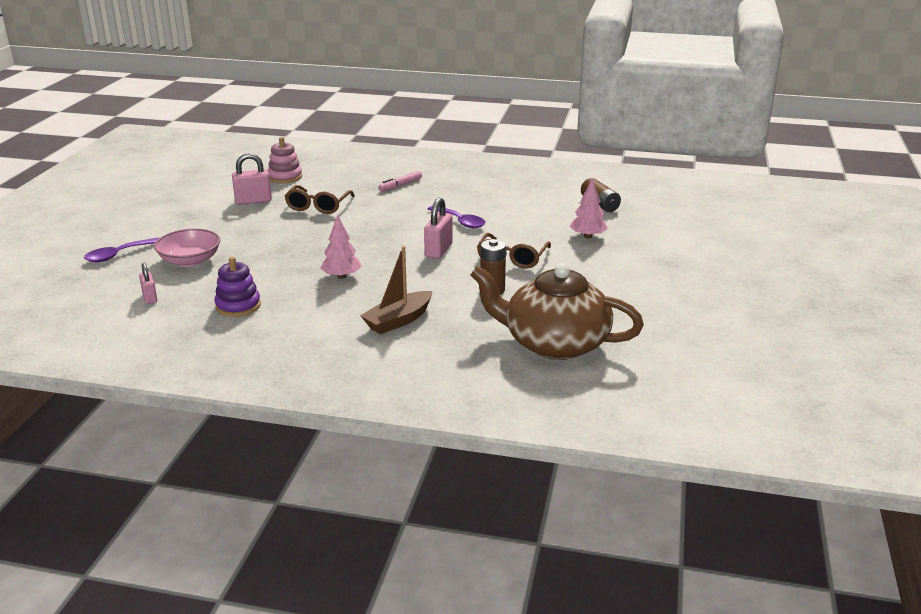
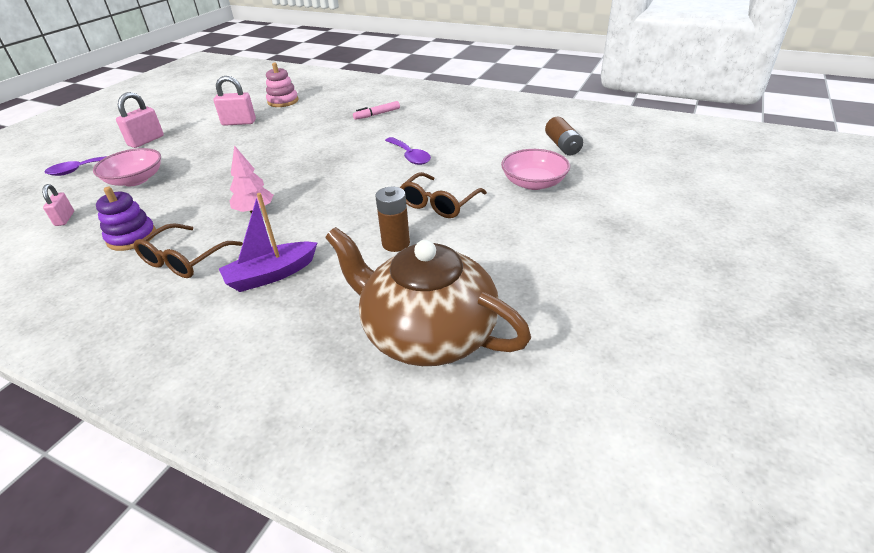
camera: 15 degrees right, 10 degrees up
brown glasses [285,185,355,214] -> brown glasses moved to [134,223,243,278]
brown boat [360,246,432,334] -> purple boat [219,193,317,292]
pink padlock [424,197,453,259] -> pink padlock moved to [116,92,164,148]
pink tree [570,179,608,239] -> pink bowl [501,149,570,190]

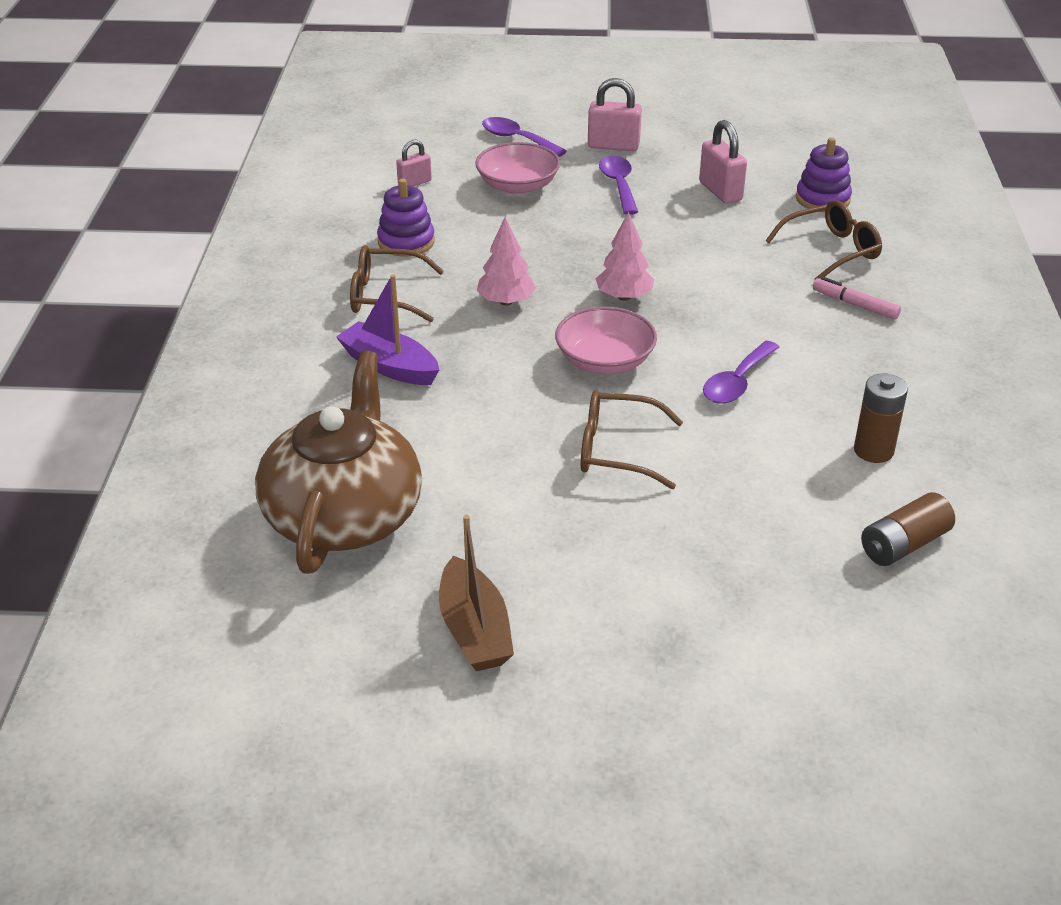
camera: 65 degrees right, 0 degrees up
pink stacking toy [266,63,298,107] -> purple stacking toy [796,137,852,212]
brown battery [376,187,410,252] -> brown battery moved to [854,374,908,463]
pink bowl [501,149,570,190] -> pink bowl moved to [555,307,657,374]
none -> brown boat [439,515,514,671]
none -> pink tree [596,212,654,301]
none -> purple spoon [599,156,638,215]
none -> brown glasses [766,200,882,280]

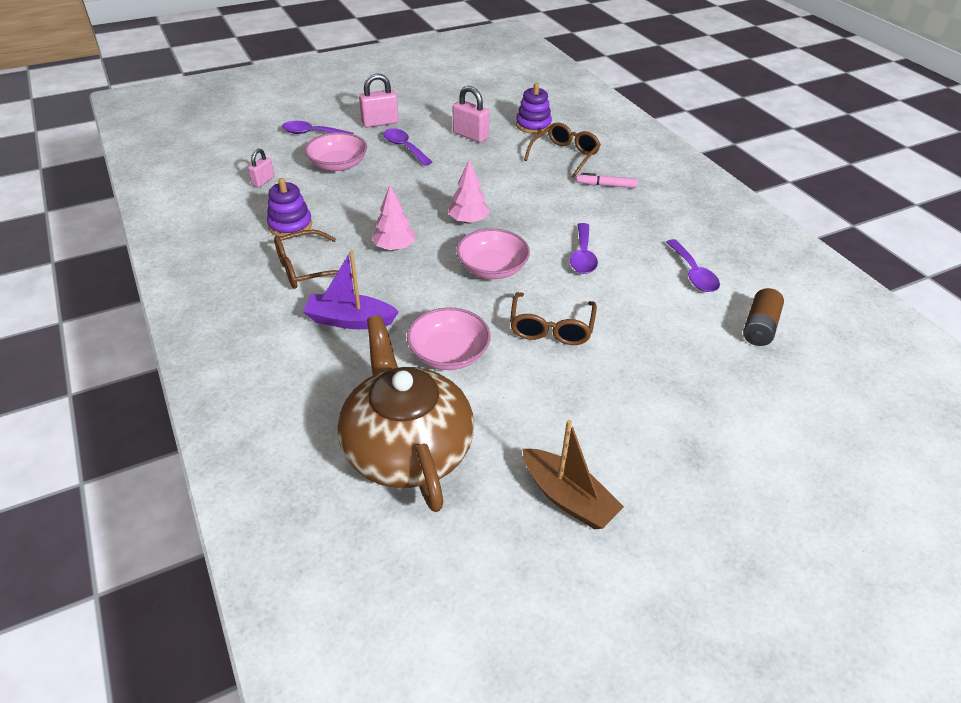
camera: 30 degrees left, 5 degrees up
brown glasses [581,390,683,489] -> brown glasses turned 60 degrees counterclockwise [510,292,597,345]
brown battery [854,374,908,463] -> purple spoon [666,239,720,292]
none -> pink bowl [407,308,491,370]

